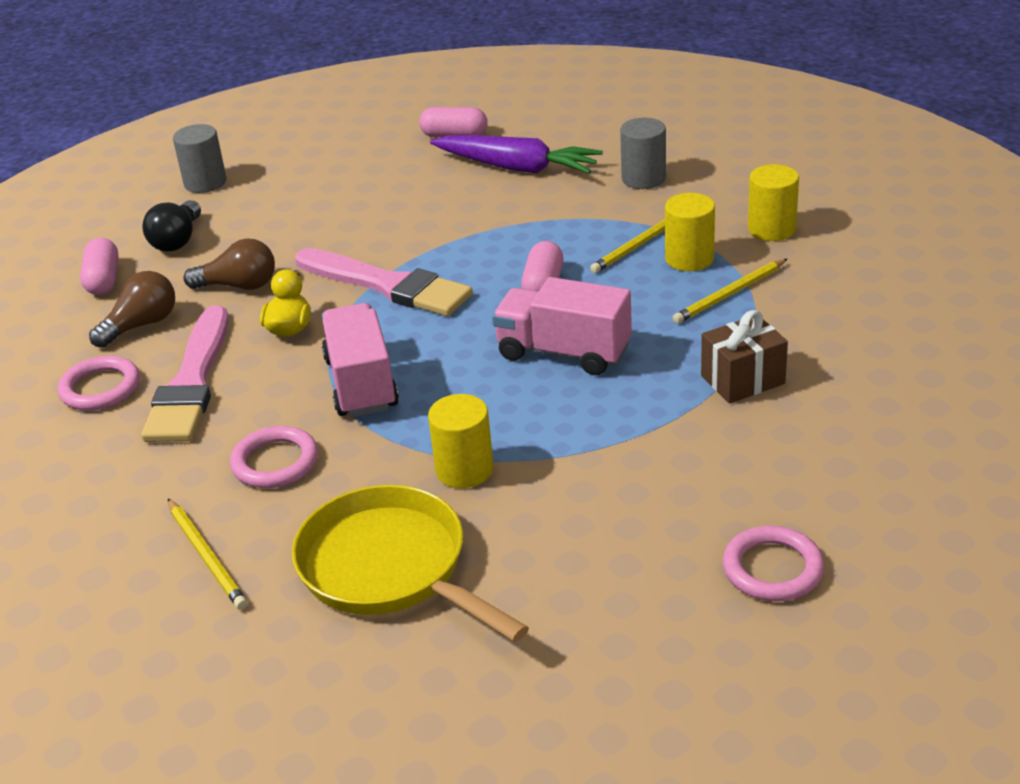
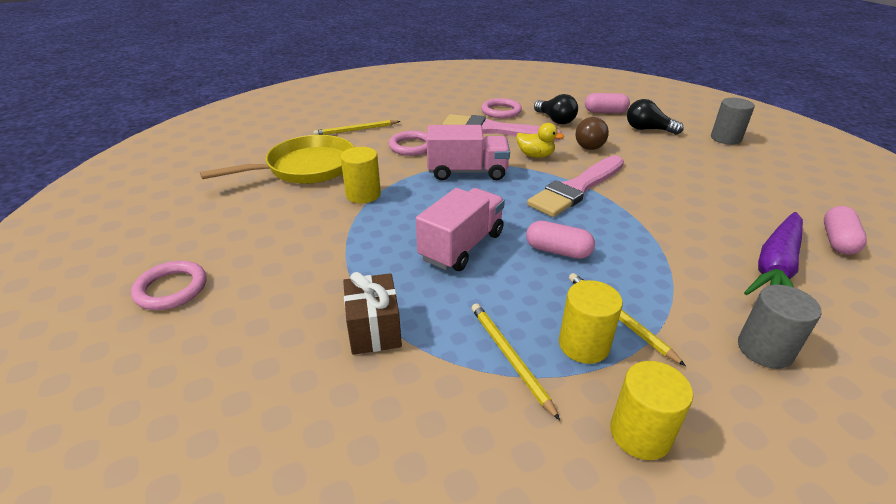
camera: 100 degrees right, 0 degrees up
brown light bulb [89,271,175,348] -> black light bulb [534,94,578,124]

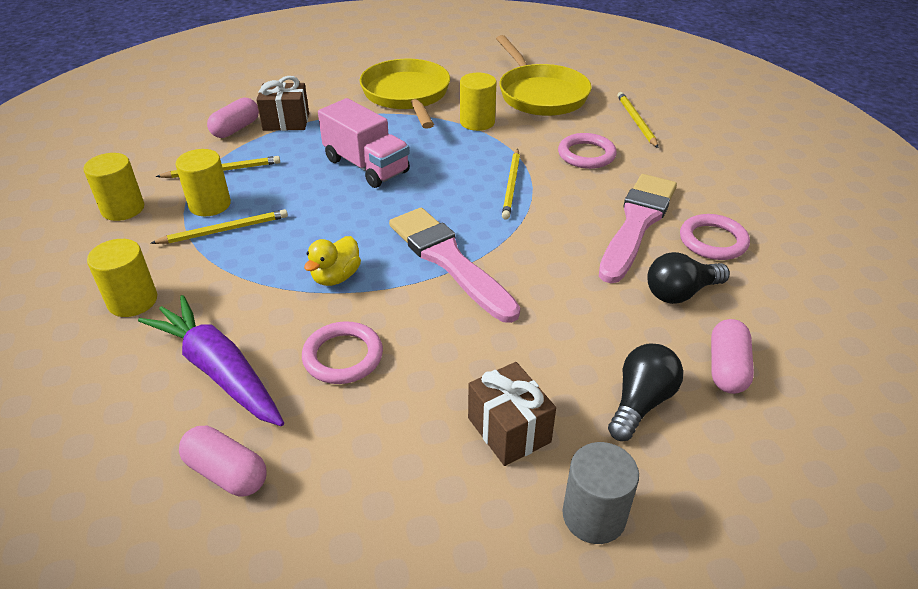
camera: 100 degrees right, 5 degrees up
pink ring [131,261,207,310] -> pink ring moved to [302,321,383,384]
pink truck [427,125,510,180] -> yellow pencil [502,149,520,220]
yellow duck [517,123,564,158] -> yellow duck moved to [304,236,361,286]
pink capsule [526,221,595,259] -> pink capsule moved to [207,97,259,138]
brown light bulb [576,117,609,150] -> none
grey cylinder [738,285,822,369] -> yellow cylinder [87,239,157,317]
none -> yellow pan [360,59,450,129]
none -> brown gift [468,362,556,466]

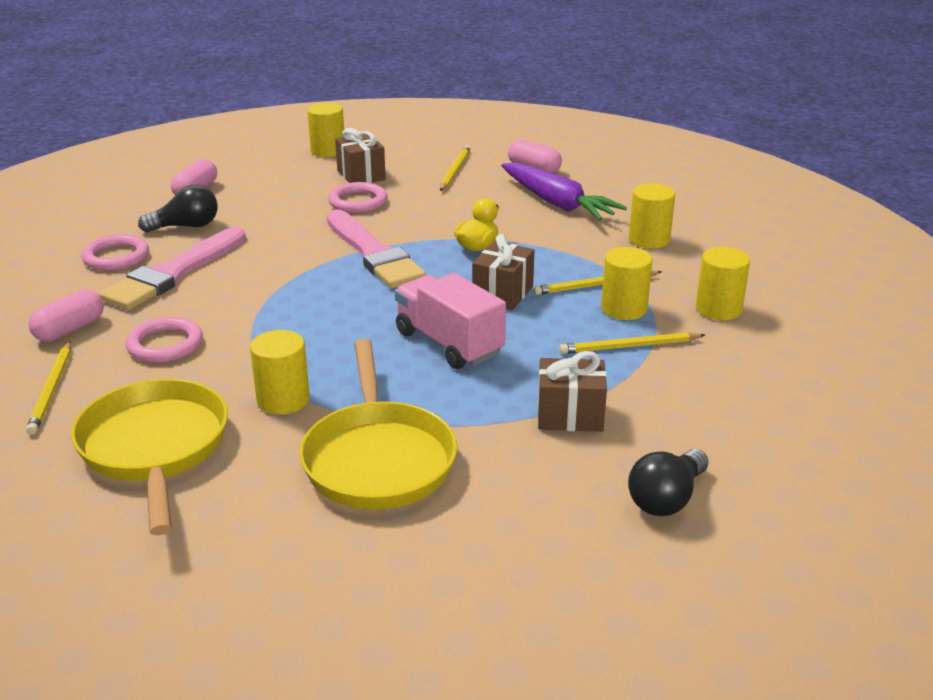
camera: 175 degrees left, 10 degrees down
pink capsule [207,97,259,138] -> pink capsule moved to [28,289,104,342]
pink ring [302,321,383,384] -> pink ring moved to [328,182,388,213]
yellow pencil [502,149,520,220] -> yellow pencil moved to [440,145,471,191]
grey cylinder [563,442,639,544] -> yellow cylinder [307,103,344,157]
black light bulb [608,343,683,441] -> black light bulb moved to [628,449,708,516]
none -> brown gift [472,234,535,310]

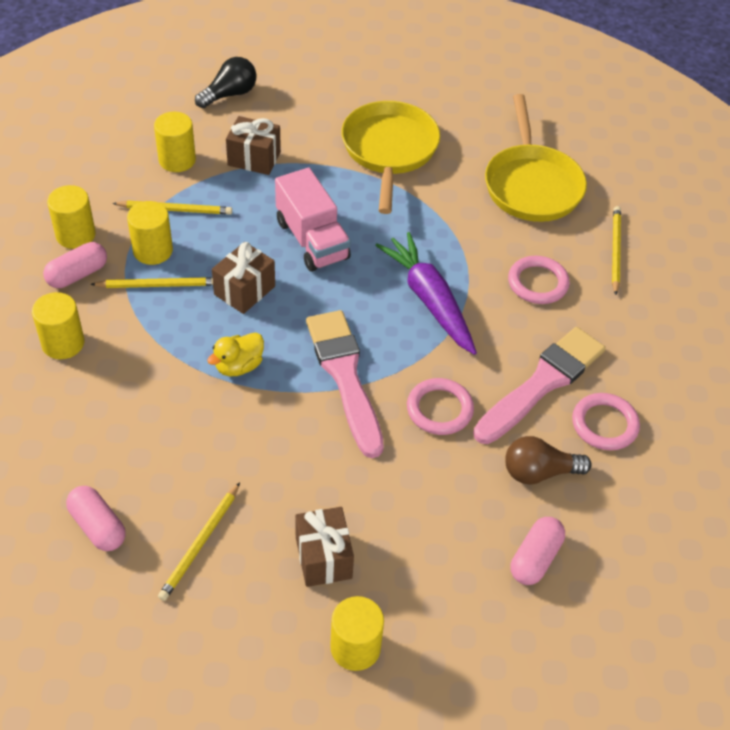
camera: 170 degrees left, 20 degrees up
pink capsule [28,289,104,342] -> pink capsule moved to [43,242,107,288]
black light bulb [138,185,218,232] -> brown light bulb [505,436,592,484]
yellow cylinder [250,330,310,415] -> yellow cylinder moved to [154,112,196,172]
pink ring [328,182,388,213] -> pink ring moved to [407,378,474,435]
purple carrot [501,163,627,220] -> purple carrot moved to [375,232,477,355]

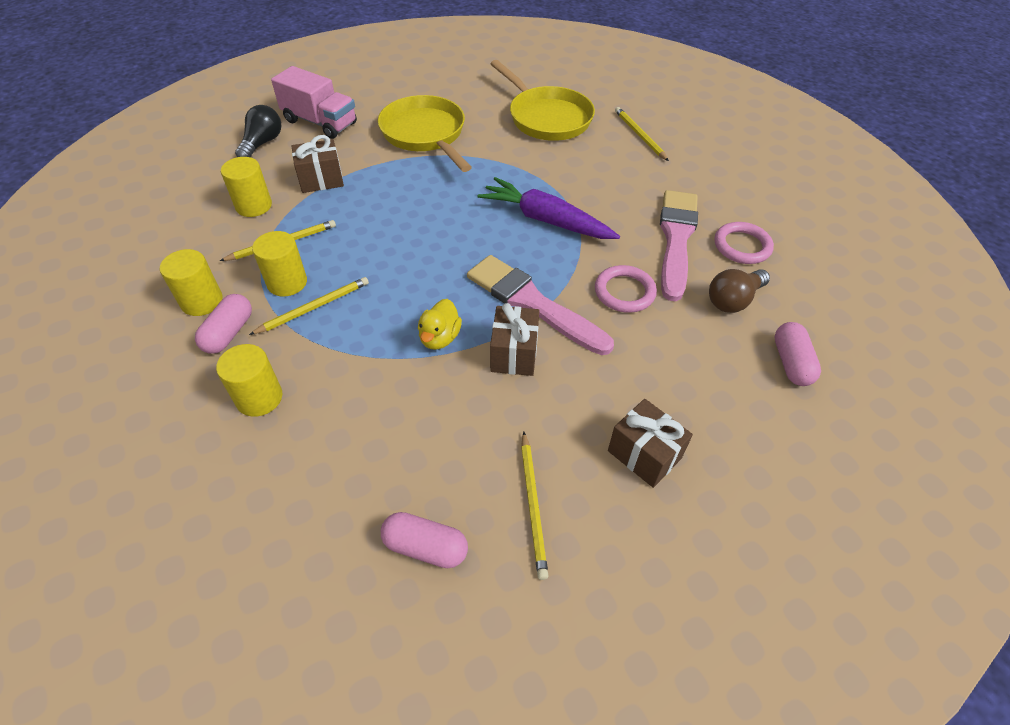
camera: 30 degrees left, 0 degrees up
brown gift [212,242,275,314] -> brown gift moved to [490,303,540,376]
pink truck [275,168,351,272] -> pink truck moved to [271,66,357,139]
yellow cylinder [330,596,384,671] -> none
pink ring [508,256,570,304] -> none

